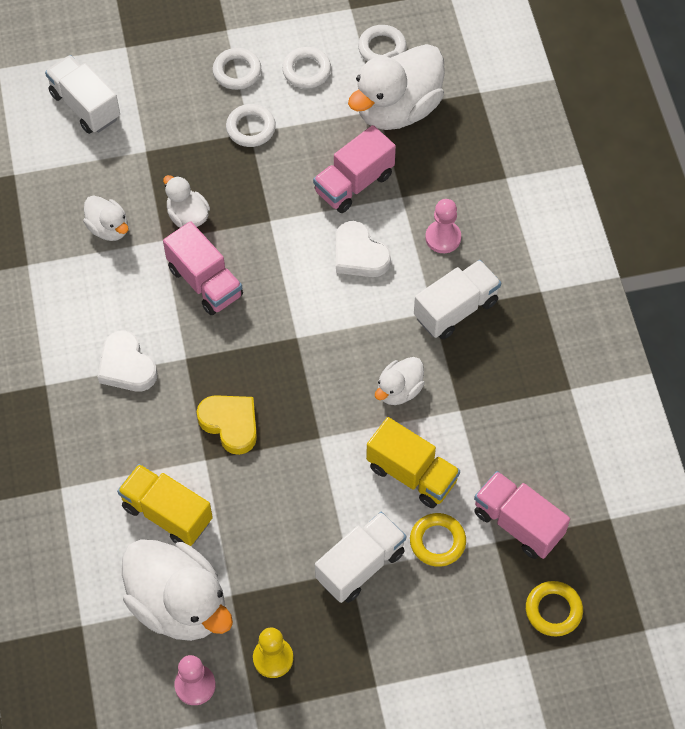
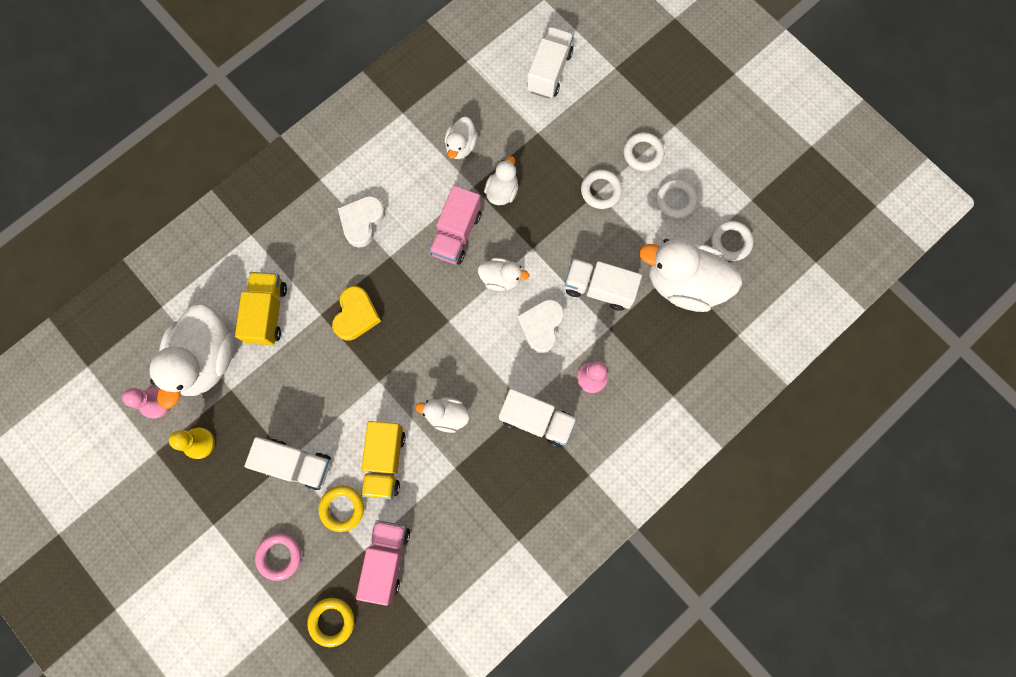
camera: 60 degrees right, 15 degrees up
pink truck [313,125,396,213] -> white truck [565,258,642,311]
none -> pink ring [255,533,301,581]
none -> white duck [478,258,529,291]

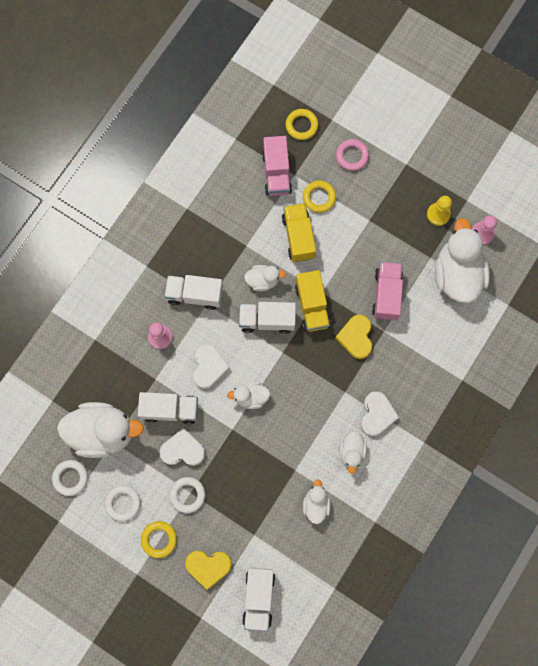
camera: 165 degrees right, 0 degrees up
yellow truck [235,272,287,345] -> yellow truck moved to [295,270,331,332]
white truck [244,437,331,490] -> white truck moved to [239,302,296,334]
pink truck [429,186,481,264] -> pink truck moved to [372,262,403,320]
white duck [484,156,518,205] -> white duck moved to [339,431,367,474]
white ring [623,132,664,171] -> yellow ring [141,521,177,558]
none -> white heart [160,428,205,466]
none -> yellow heart [185,551,232,590]

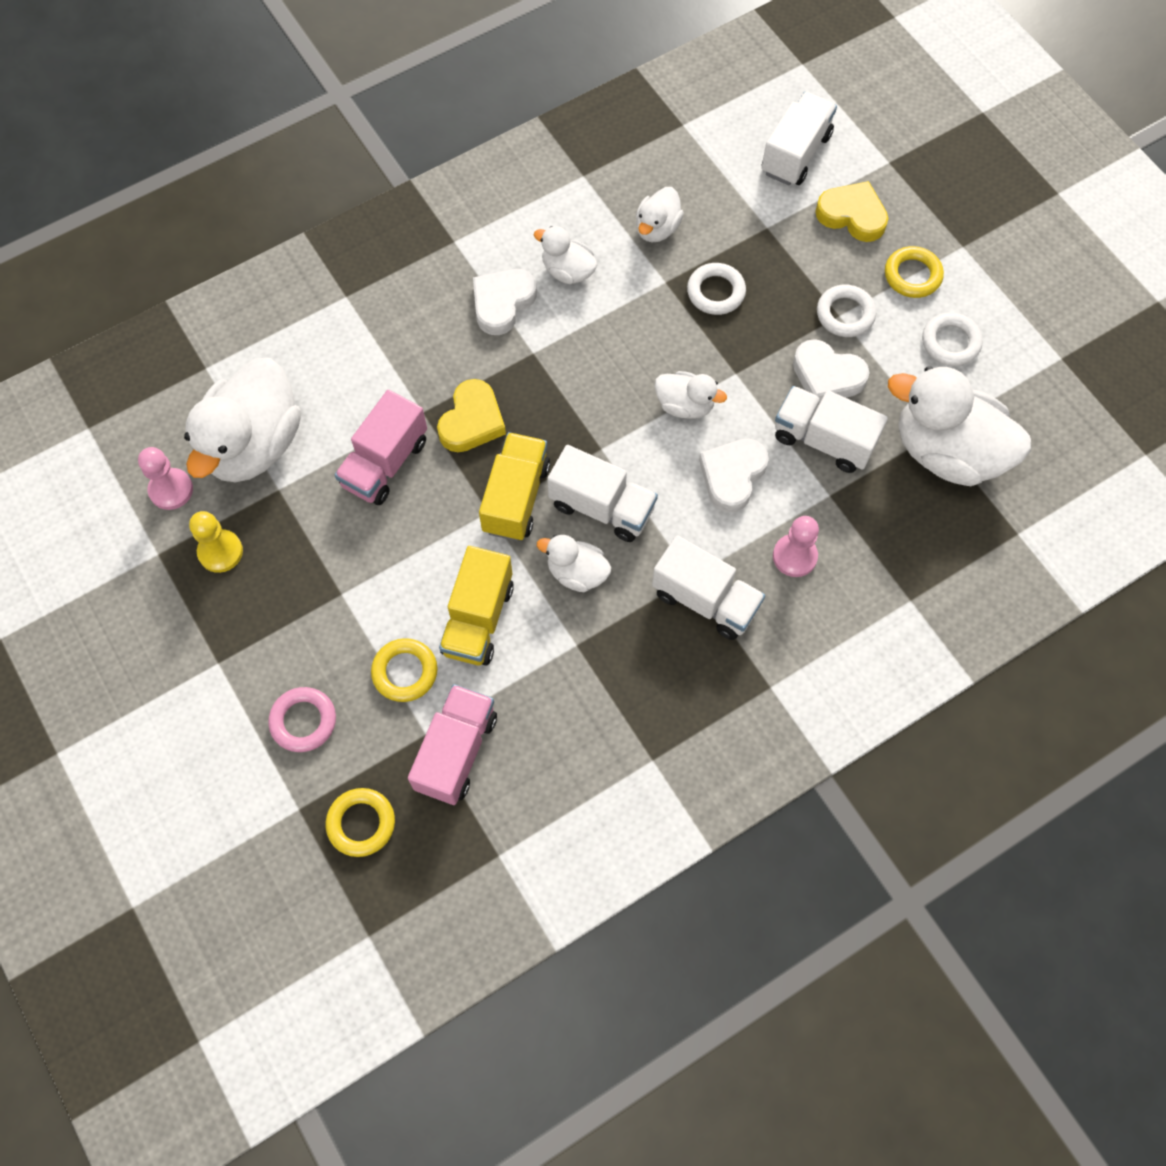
camera: 155 degrees left, 10 degrees down
white ring [52,460,88,496] -> white ring moved to [687,263,746,315]
white duck [339,431,367,474] -> white duck turned 90 degrees counterclockwise [534,226,598,284]

